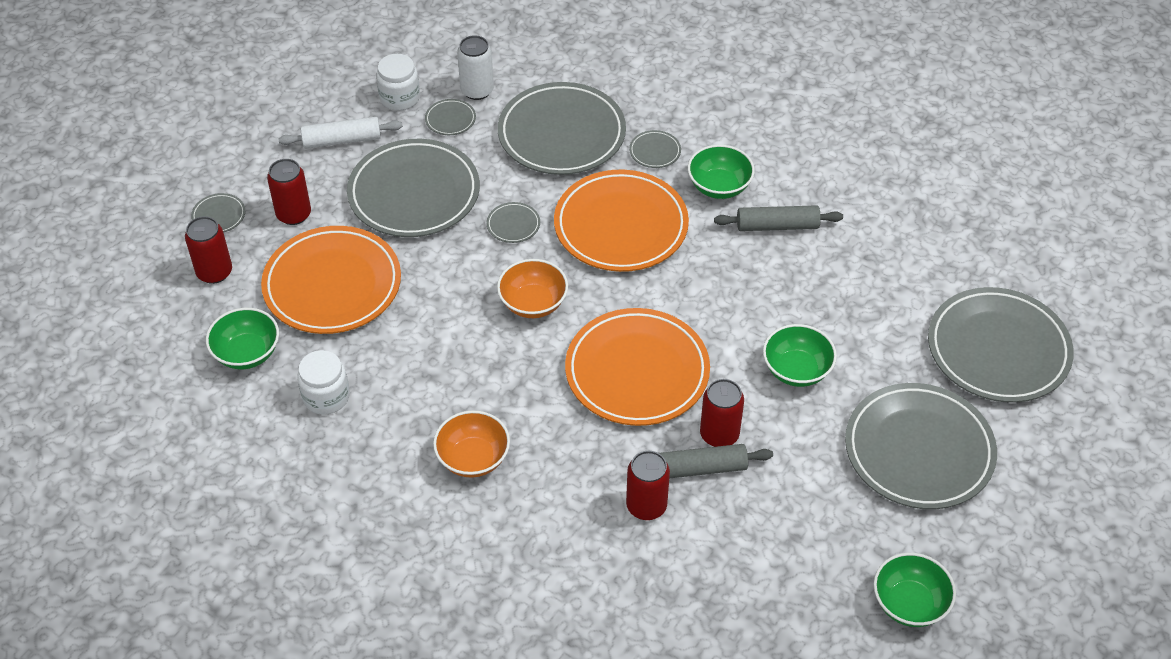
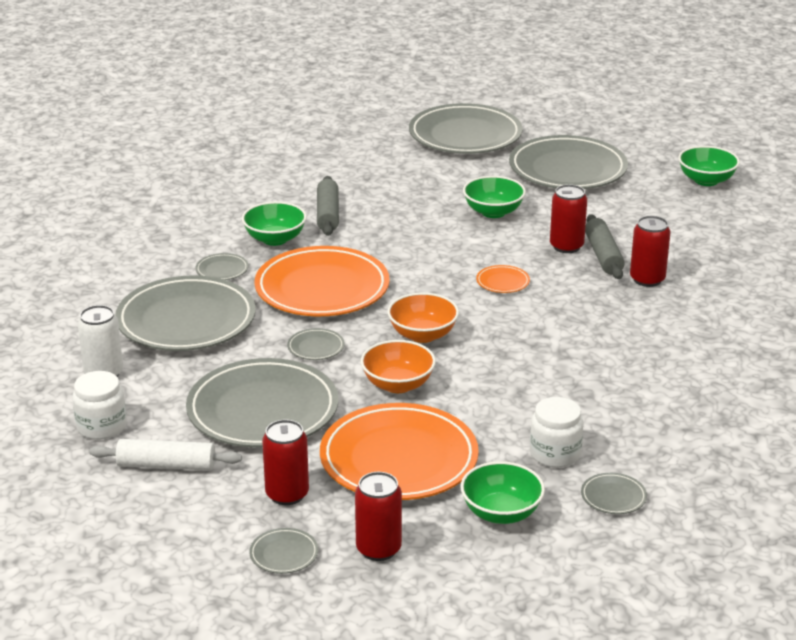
camera: 90 degrees left, 20 degrees down
white rolling pin [278,117,403,149] -> white rolling pin turned 75 degrees counterclockwise [90,439,242,471]
grey plate [425,99,476,135] -> grey plate moved to [581,473,647,514]
orange bowl [433,410,510,478] -> orange bowl moved to [361,340,436,393]
orange plate [565,308,710,426] -> orange plate [476,265,530,293], size x0.40

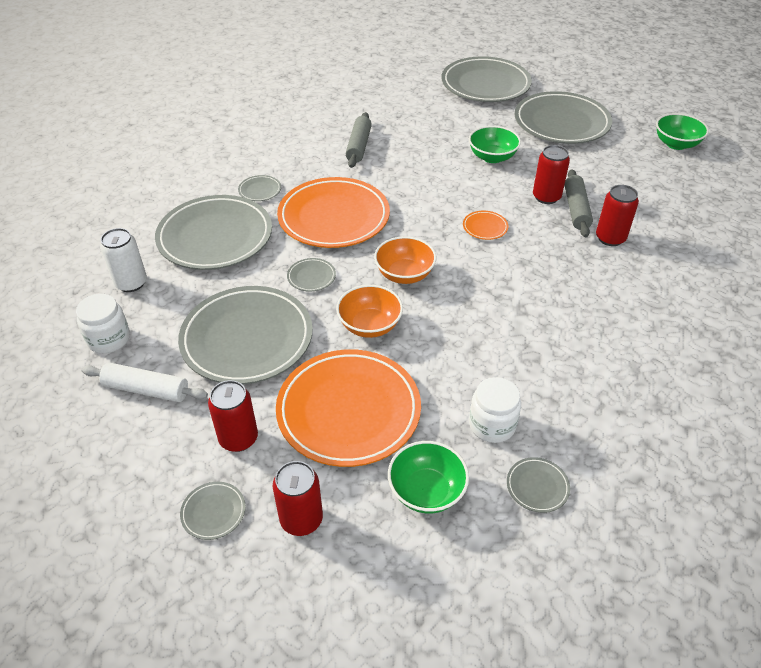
camera: 10 degrees right, 15 degrees up
green bowl [242,202,307,246] -> none

